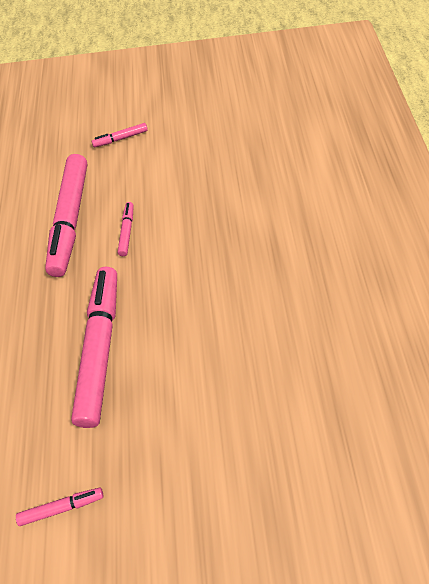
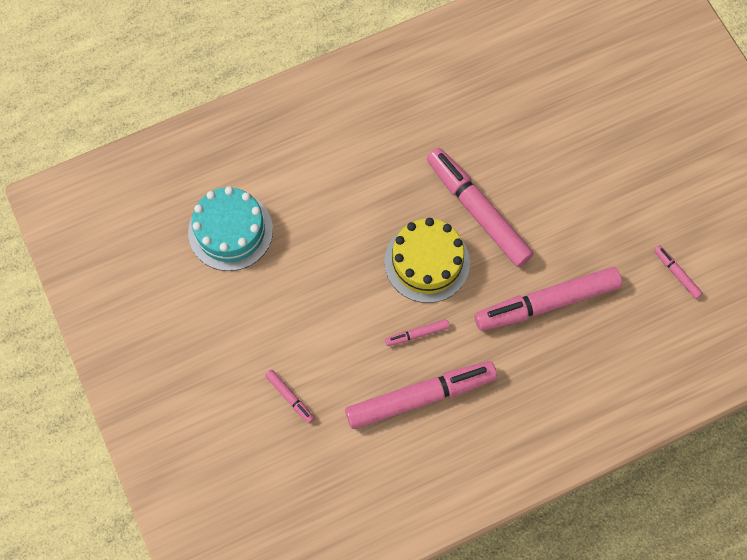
camera: 115 degrees left, 15 degrees up
none -> turquoise cake [188,186,273,271]
none -> yellow cake [384,218,470,303]
none -> pink marker [427,148,534,267]

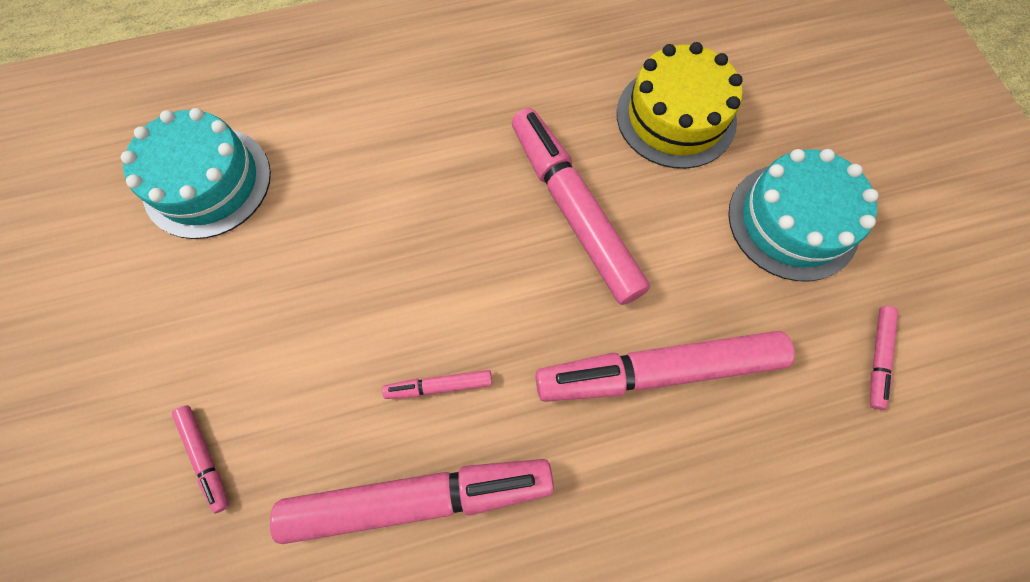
camera: 10 degrees right, 0 degrees up
yellow cake [384,218,470,303] -> yellow cake moved to [617,42,743,169]
pink marker [654,245,703,299] -> pink marker turned 135 degrees counterclockwise [870,306,898,410]
none -> turquoise cake [728,149,879,281]

